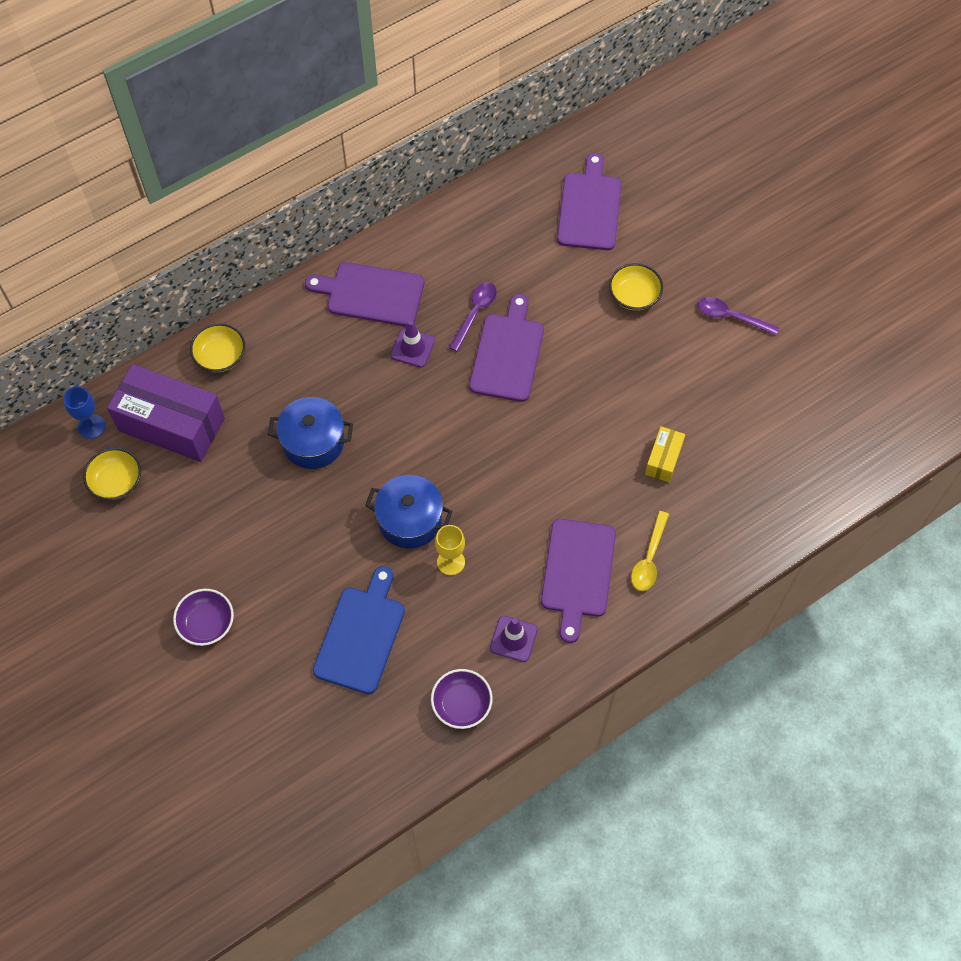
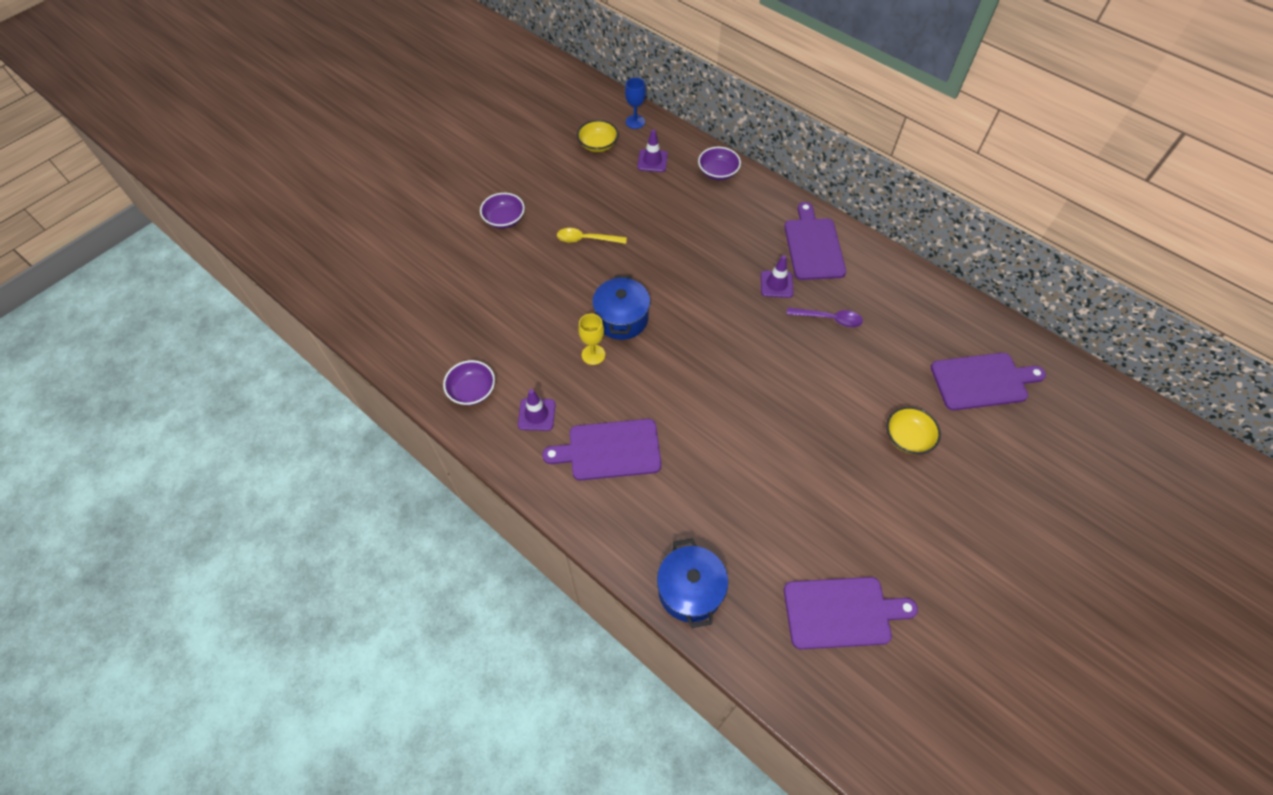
camera: 75 degrees right, 5 degrees down
purple box [107,364,225,462] -> purple traffic cone [637,129,668,172]
yellow bowl [190,323,245,372] -> purple bowl [698,147,741,180]
blue pot [268,397,353,469] -> blue pot moved to [657,538,728,628]
blue cutting board [313,566,405,694] -> none
purple cutting board [469,294,544,402] -> purple cutting board moved to [784,577,918,649]
yellow spoon [631,511,669,591] -> yellow spoon moved to [557,228,627,244]
yellow box [645,426,685,482] -> none
purple spoon [698,297,779,335] -> none

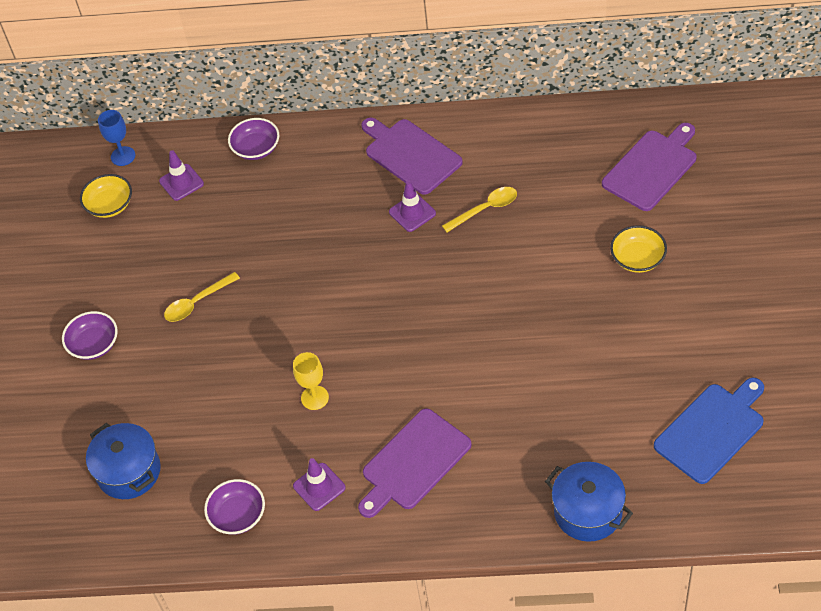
camera: 35 degrees left, 5 degrees down
blue pot [592,275,650,340] -> blue pot moved to [86,423,161,499]
purple cutting board [784,577,918,649] -> blue cutting board [654,378,764,484]
purple spoon [787,307,863,327] -> yellow spoon [442,187,517,232]

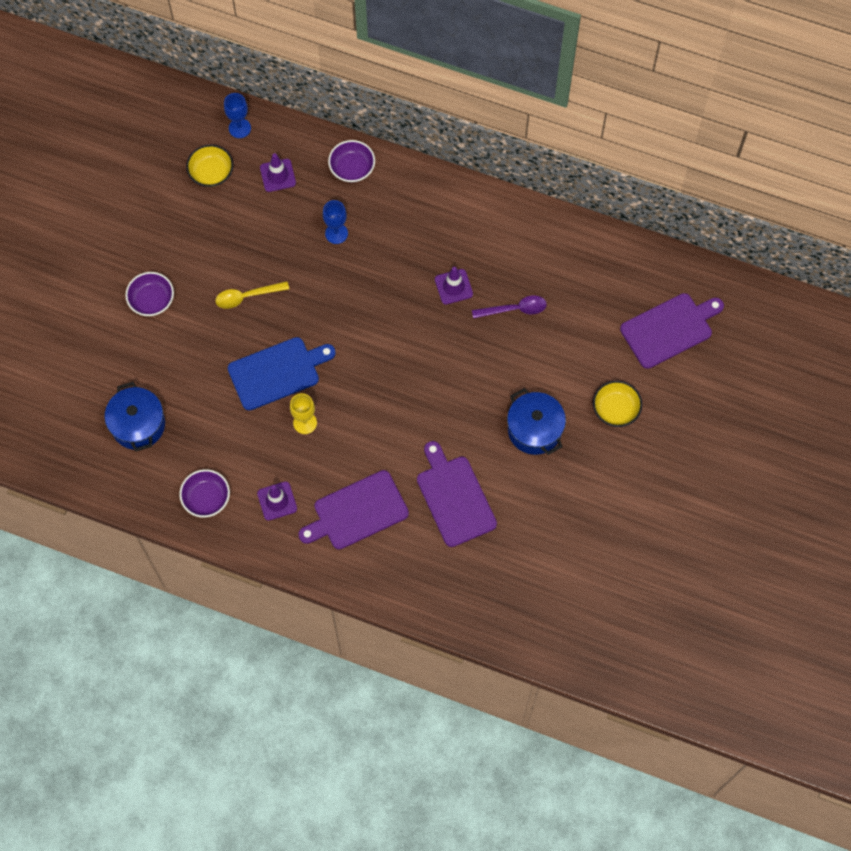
camera: 15 degrees right, 15 degrees up
purple cutting board [361,118,463,195] -> purple cutting board moved to [417,441,497,547]
yellow spoon [442,187,517,232] -> purple spoon [472,296,547,318]
blue pot [545,462,633,542] -> blue pot moved to [507,388,566,455]
blue cutting board [654,378,764,484] -> blue cutting board moved to [228,337,336,411]
none -> blue goblet [323,200,348,244]

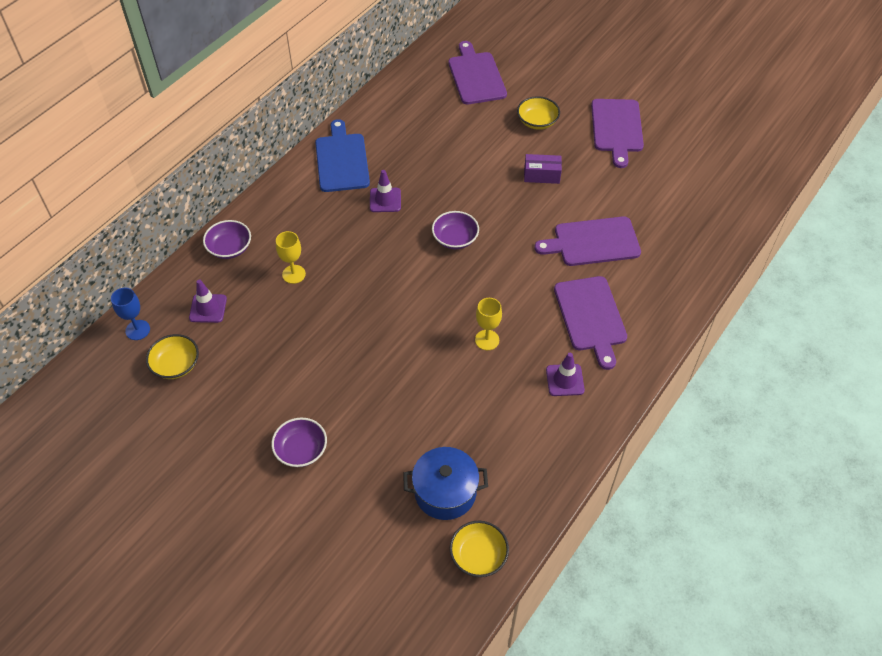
camera: 75 degrees left, 15 degrees down
purple bowl [179,469,230,517] -> purple bowl moved to [432,211,479,249]
yellow spoon [215,281,289,309] -> none
blue cutting board [228,337,336,411] -> blue cutting board moved to [315,119,370,192]
blue goblet [323,200,348,244] -> yellow goblet [276,231,306,284]
purple spoon [472,296,547,318] -> none
blue pot [507,388,566,455] -> purple box [524,154,562,184]
none -> yellow bowl [450,521,509,577]
none -> purple cutting board [591,99,644,168]

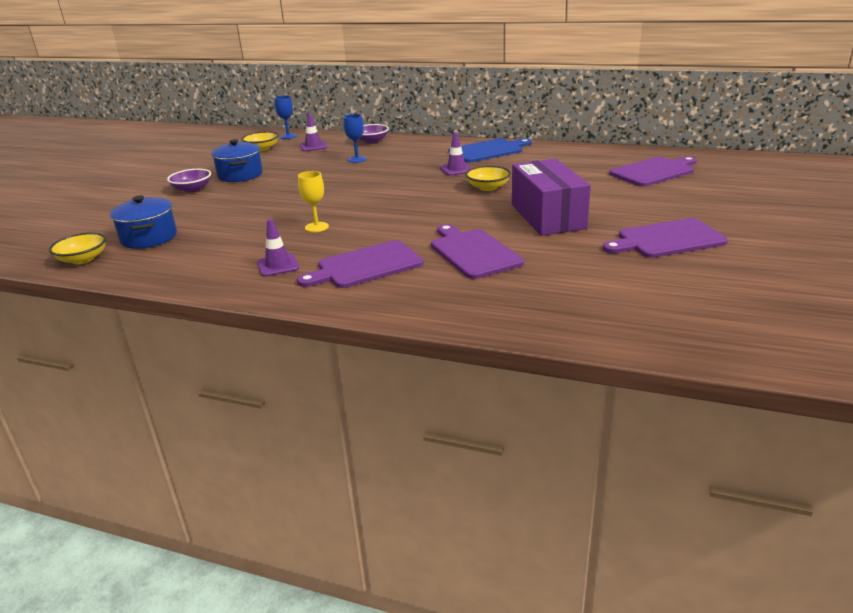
camera: 75 degrees right, 25 degrees down
yellow goblet [276,231,306,284] -> blue goblet [344,114,367,163]
purple bowl [432,211,479,249] -> none
yellow bowl [517,96,560,130] -> yellow bowl moved to [465,166,511,191]
purple box [524,154,562,184] -> purple box [512,159,591,236], size x2.10
none -> blue pot [211,139,263,182]

